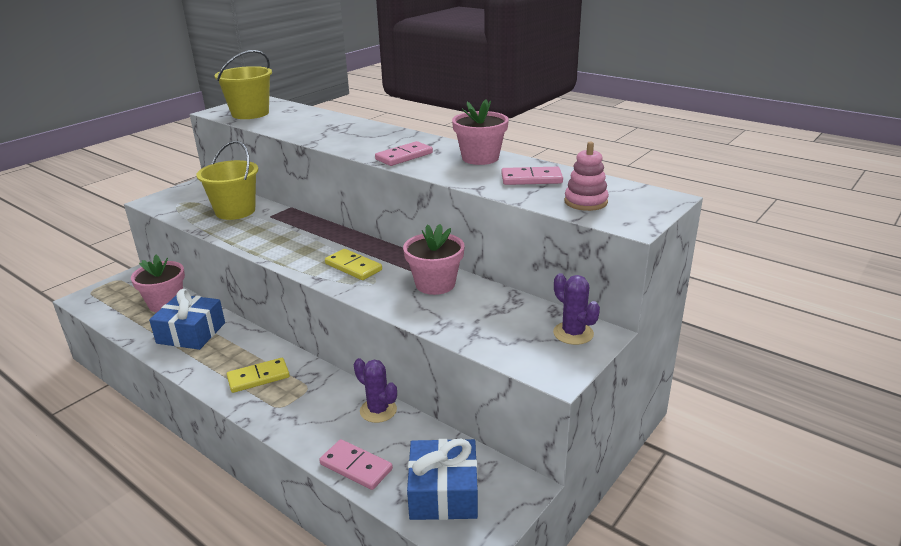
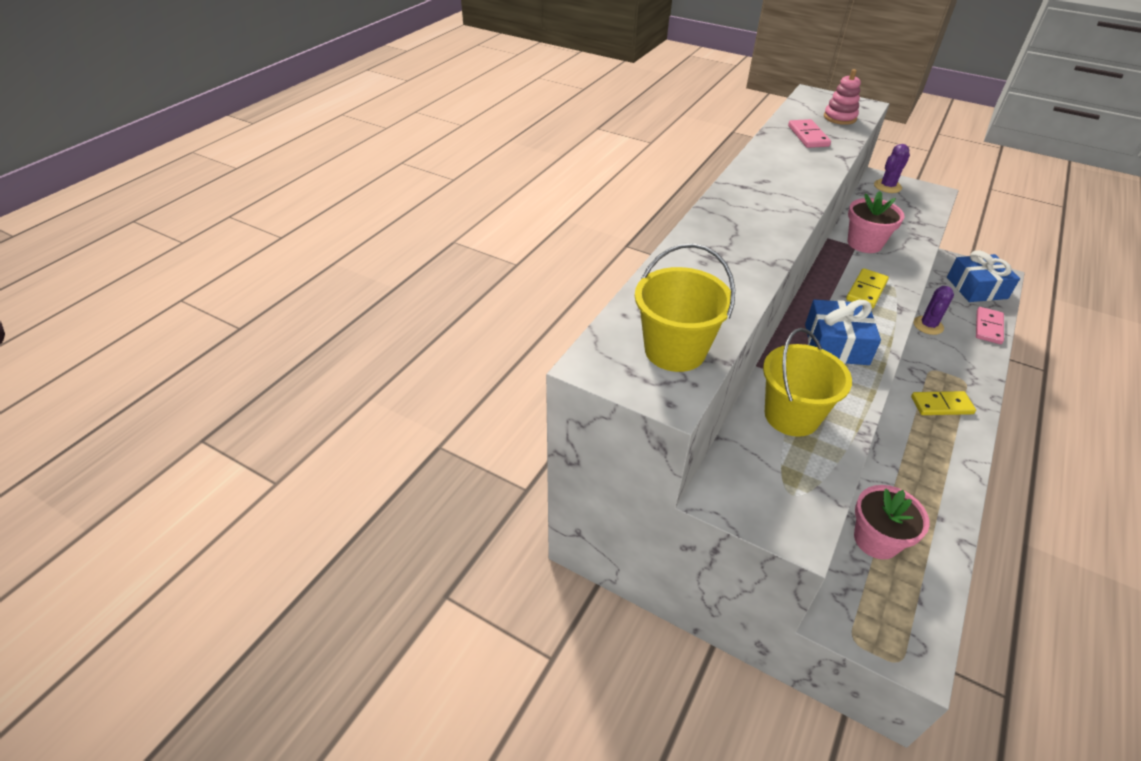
camera: 100 degrees left, 15 degrees up
blue gift [149,289,225,350] -> blue gift moved to [805,299,881,365]
yellow domino [227,358,290,393] -> yellow domino turned 60 degrees counterclockwise [911,391,976,415]
pink domino [375,141,433,166] -> none
pink flower pot [452,100,509,165] -> none

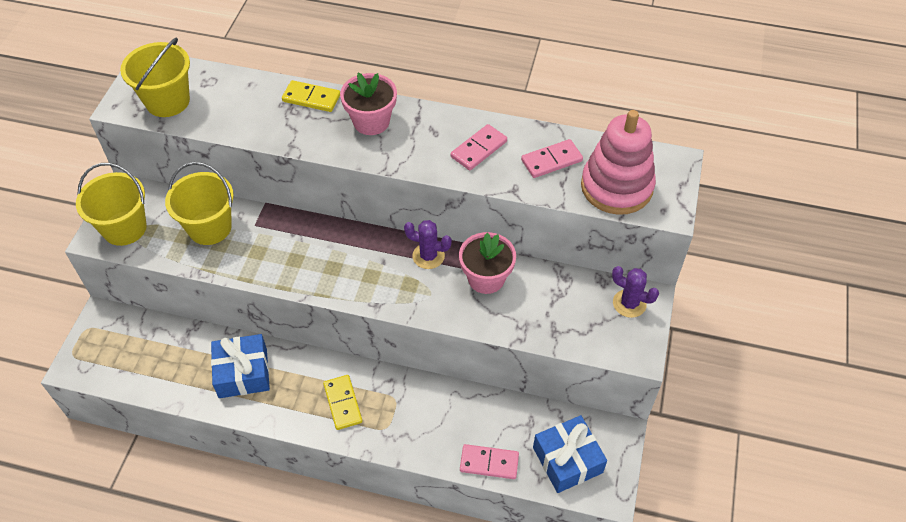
camera: 75 degrees right, 10 degrees up
blue gift [805,299,881,365] -> blue gift moved to [211,334,270,398]
pink stacking toy [824,69,861,125] -> pink stacking toy [581,110,656,215], size x1.86
yellow domino [846,268,889,309] -> yellow domino moved to [282,80,340,112]
pink flower pot [854,485,930,559] -> pink flower pot moved to [340,73,397,135]
purple cactus [913,286,954,335] -> purple cactus moved to [404,220,452,269]
none -> yellow bucket [76,163,147,246]
none -> pink domino [451,124,507,170]

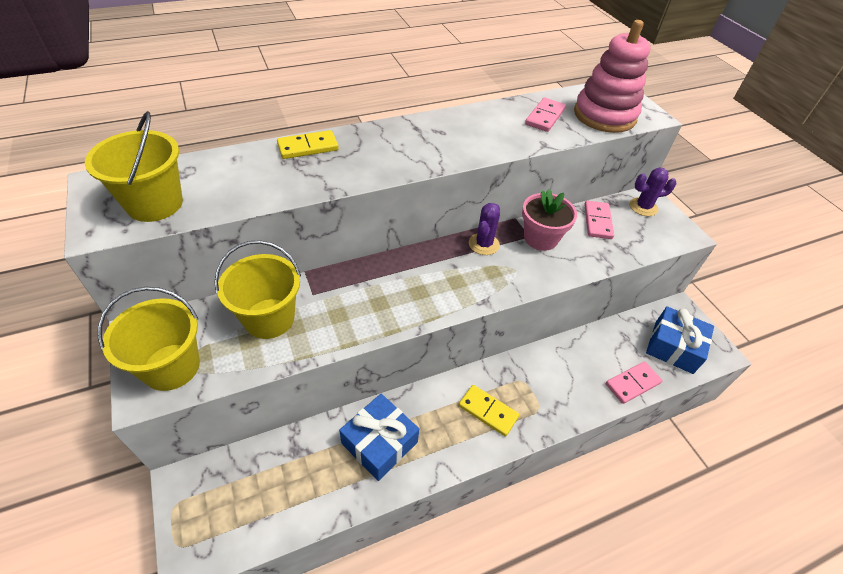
camera: 40 degrees left, 5 degrees down
pink flower pot [340,73,397,135] -> none
purple cactus [404,220,452,269] -> purple cactus turned 45 degrees counterclockwise [469,203,500,255]
pink domino [451,124,507,170] -> pink domino moved to [584,201,614,239]

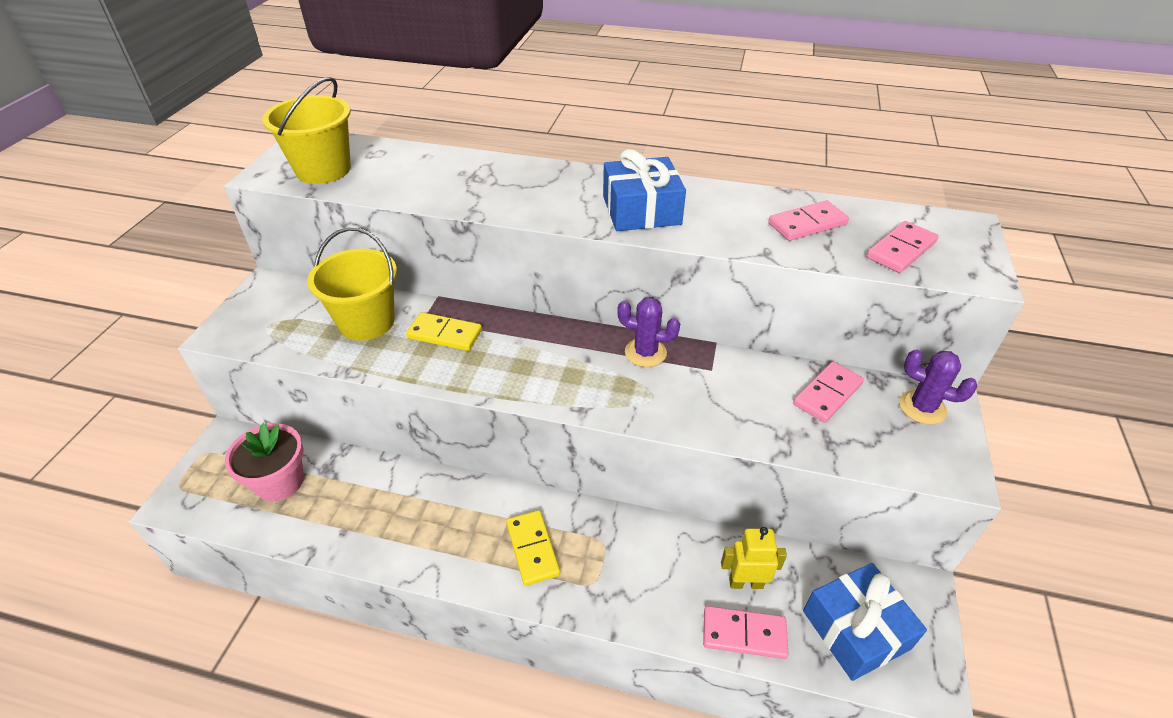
camera: 40 degrees right, 5 degrees down
yellow bucket [98,287,200,391] -> none
yellow domino [277,130,339,159] -> yellow domino moved to [406,312,482,351]
blue gift [339,394,419,481] -> blue gift moved to [603,149,686,231]
purple cactus [469,203,500,255] -> purple cactus turned 45 degrees clockwise [617,297,680,367]
pink flower pot [522,189,577,251] -> pink flower pot moved to [225,423,304,501]
pink stacking toy [574,20,651,133] -> pink domino [866,221,938,273]
none -> yellow robot [721,527,787,589]

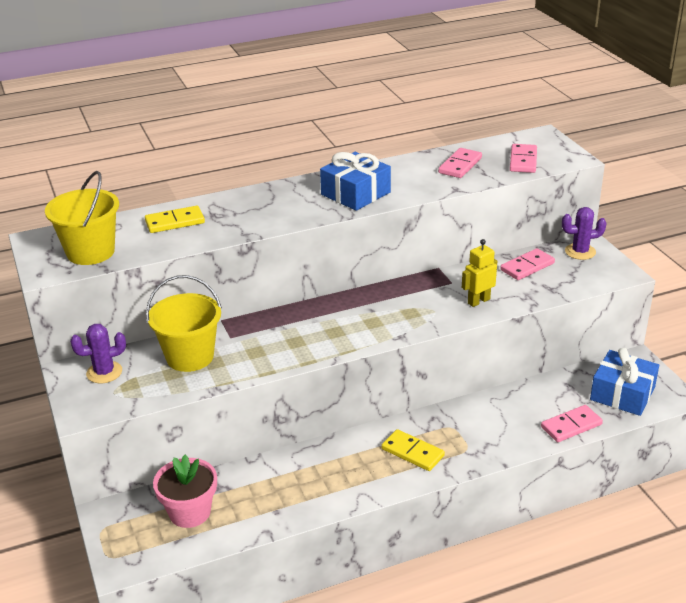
camera: 35 degrees left, 10 degrees down
yellow domino [406,312,482,351] -> yellow domino moved to [145,206,205,233]
purple cactus [617,297,680,367] -> purple cactus moved to [70,324,126,383]
yellow robot [721,527,787,589] -> yellow robot moved to [462,239,497,307]
pink domino [793,362,864,423] -> pink domino turned 45 degrees clockwise [500,248,555,280]

